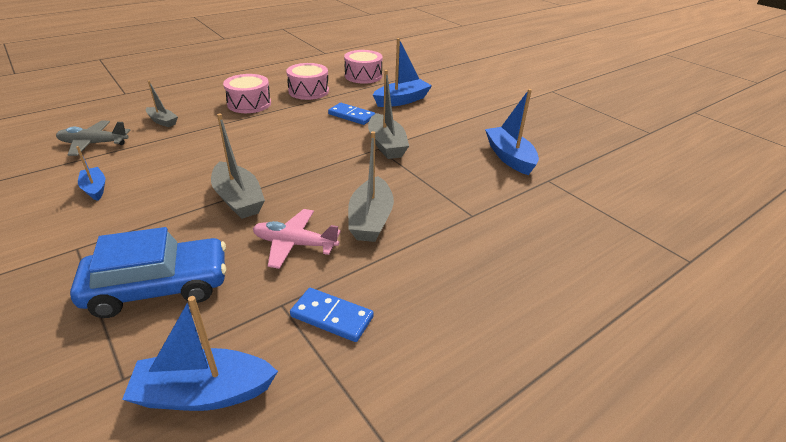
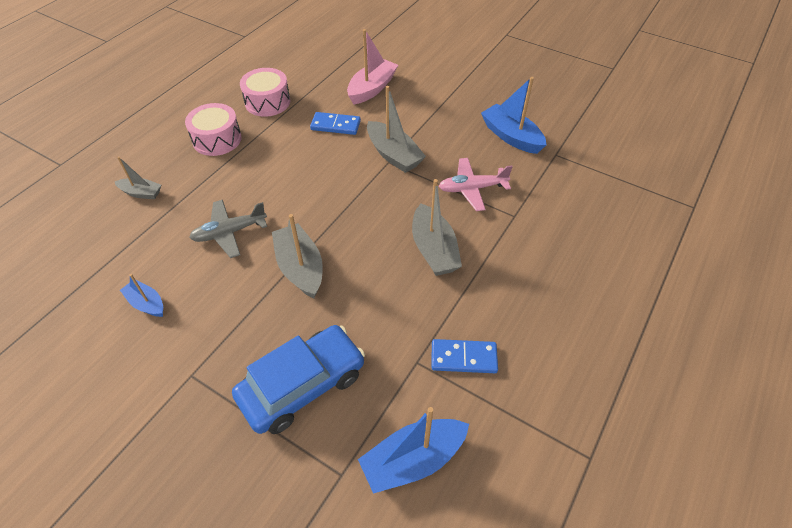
camera: 20 degrees left, 15 degrees up
grey plane [56,121,130,156] -> grey plane moved to [189,200,267,258]
grey boat [211,113,265,219] -> grey boat turned 150 degrees counterclockwise [272,214,323,298]
pink plane [253,209,341,269] -> pink plane moved to [439,158,513,211]
pink drum [344,50,383,84] -> none
blue boat [373,38,432,107] -> pink boat [347,29,398,105]

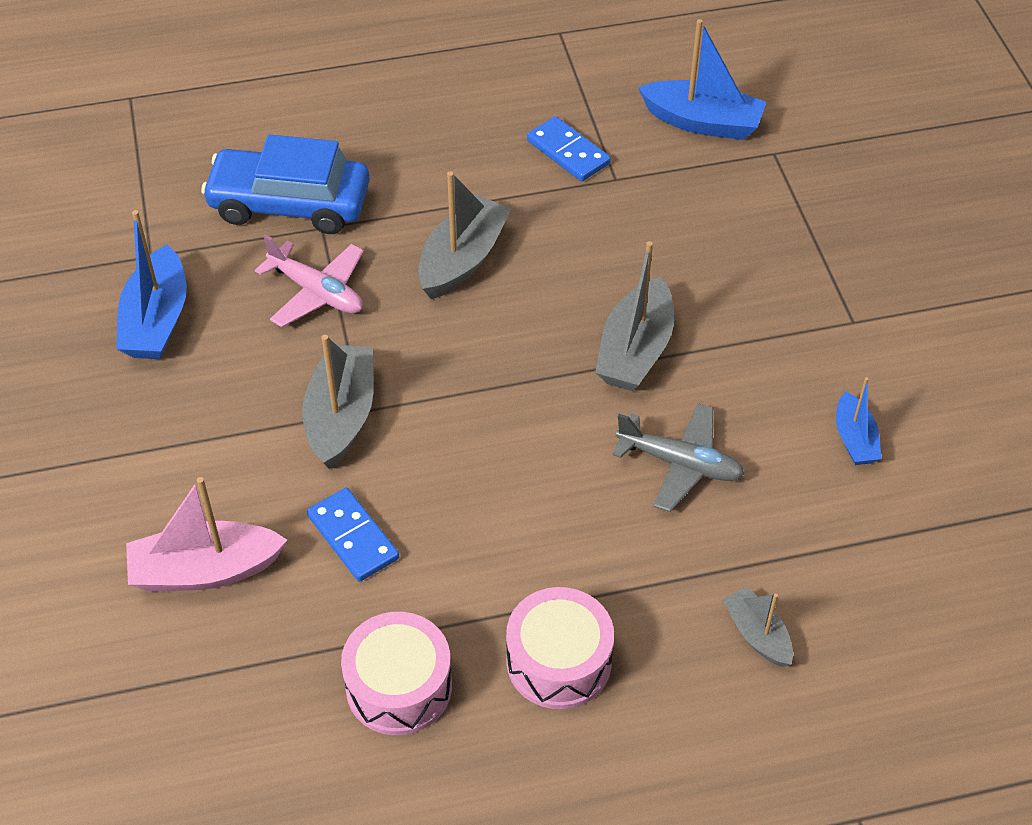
camera: 135 degrees left, 0 degrees up
blue car [232,325,365,434] -> blue car moved to [201,134,370,234]

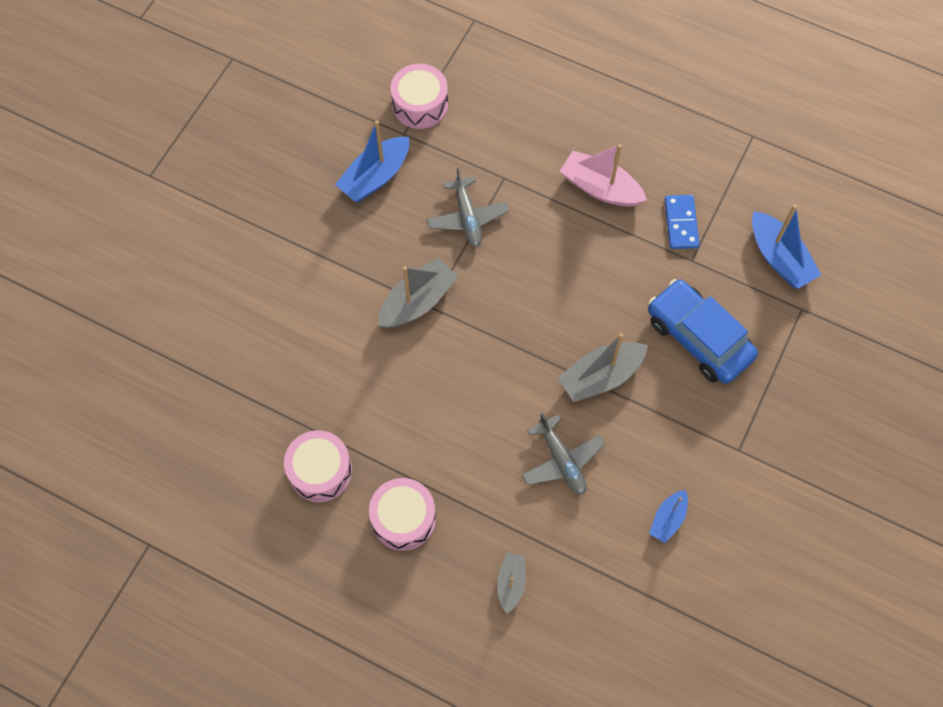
camera: 40 degrees right, 15 degrees up
pink boat [126,477,287,592] -> pink boat moved to [560,144,647,207]
blue car [201,134,370,234] -> blue car moved to [648,279,758,384]
pink plane [255,234,364,327] -> grey plane [427,168,509,247]
blue domino [307,488,399,582] -> none
grey boat [418,171,511,299] -> none
none -> pink drum [391,64,448,129]

